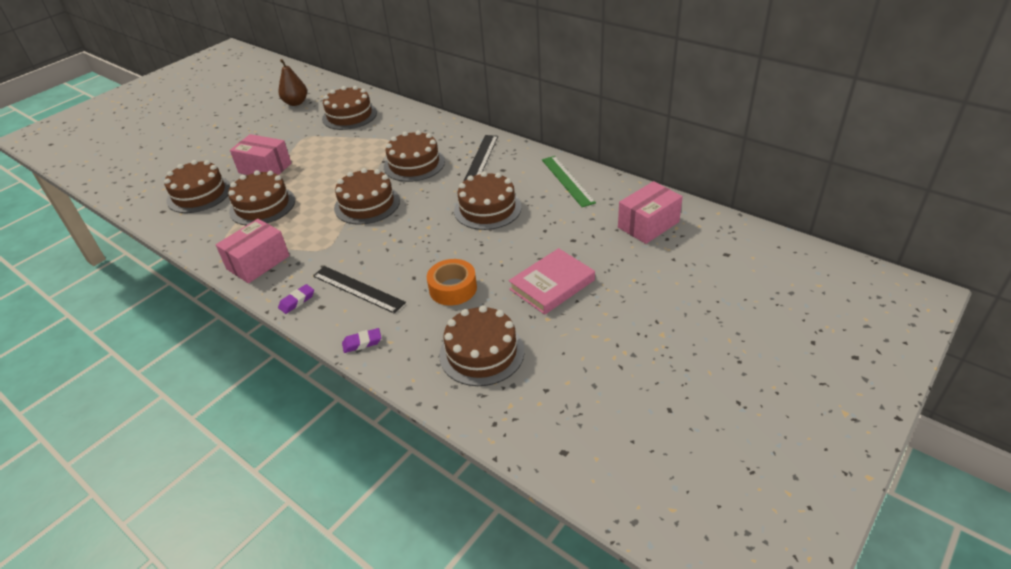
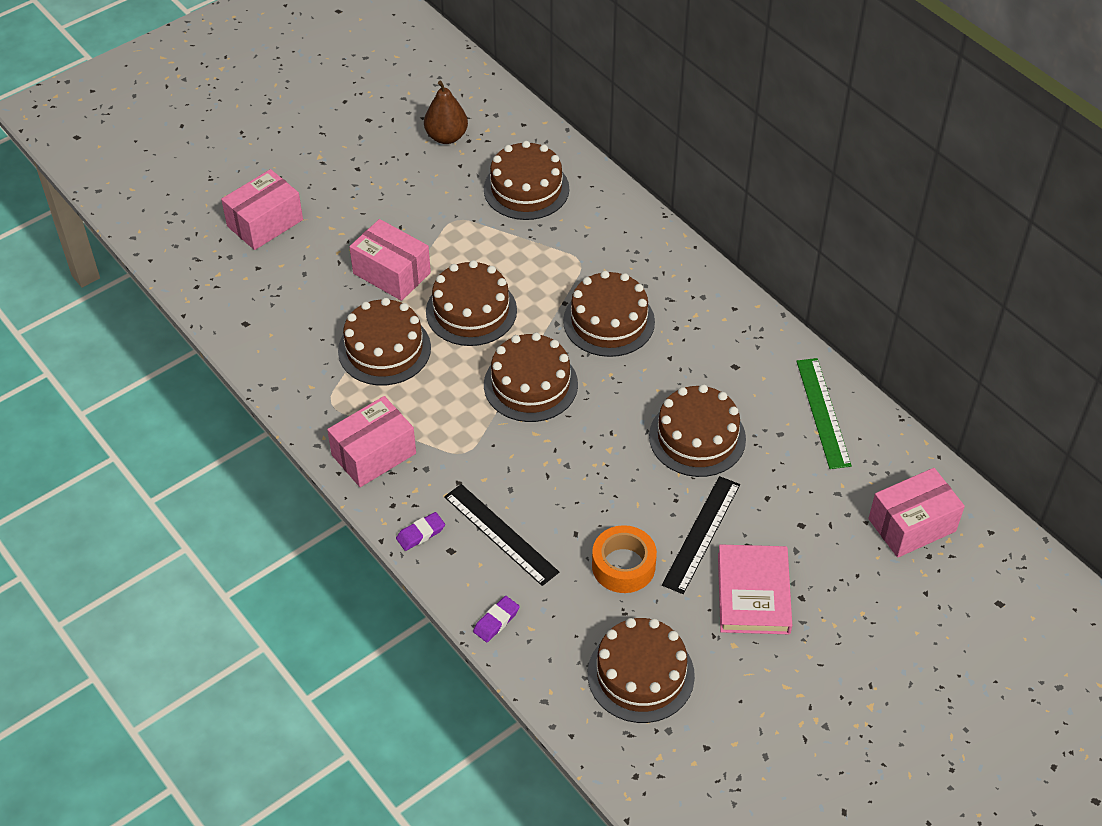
camera: 10 degrees right, 10 degrees up
brown cake [164,160,230,213] -> brown cake moved to [426,260,517,346]
purple eraser [342,328,381,353] -> purple eraser turned 45 degrees counterclockwise [473,596,520,642]
black ruler [463,135,498,182] -> black ruler moved to [662,476,740,594]
pink book [509,248,595,315] -> pink book turned 60 degrees counterclockwise [718,544,792,634]
none -> pink box [221,169,303,250]

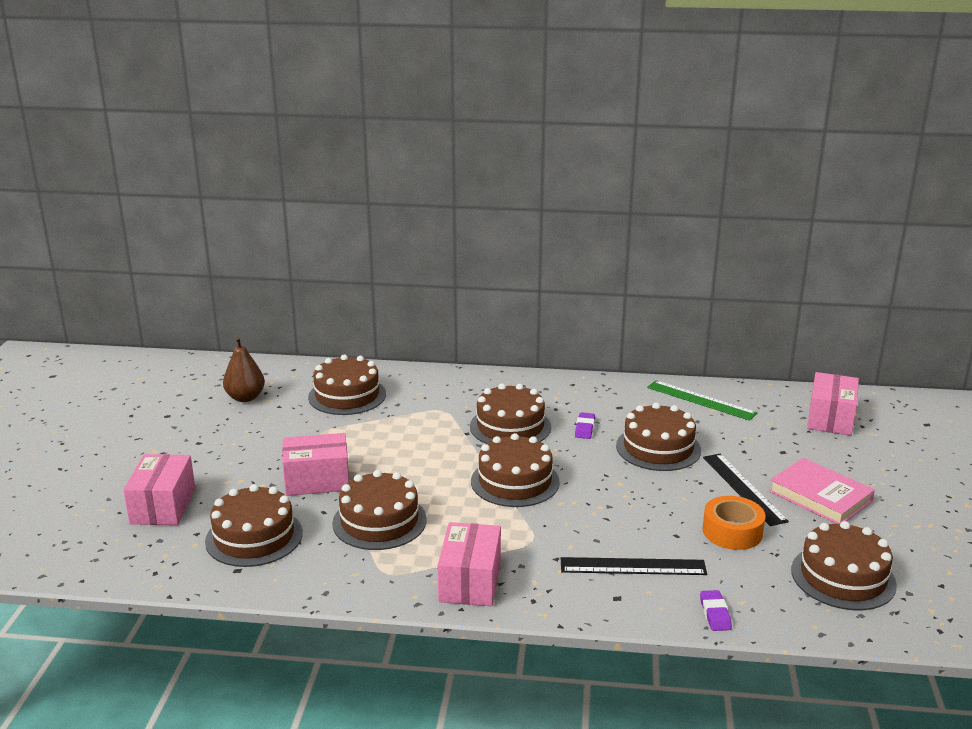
camera: 45 degrees left, 25 degrees down
purple eraser [396,512,445,551] -> purple eraser moved to [575,412,595,439]
brown cake [426,260,517,346] -> brown cake moved to [205,484,303,567]

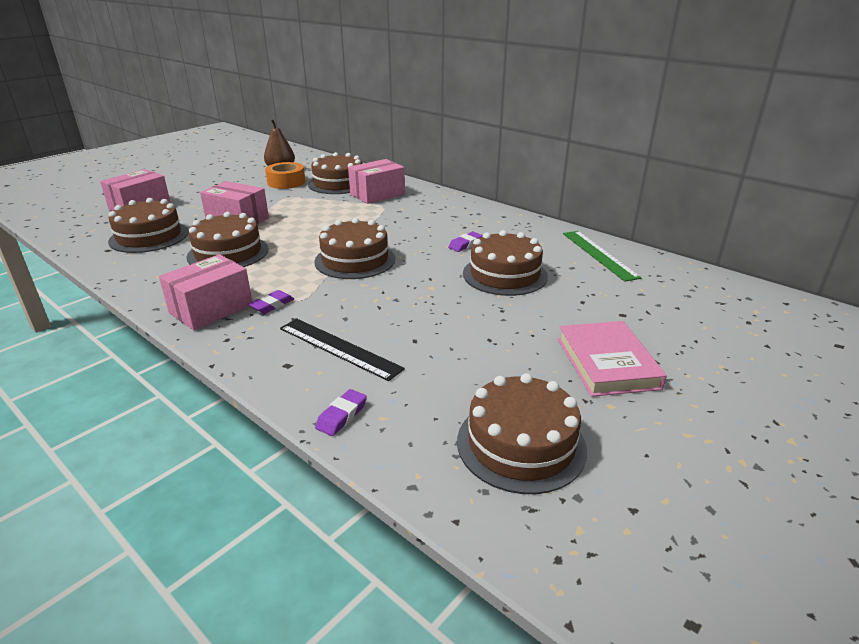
camera: 35 degrees right, 5 degrees up
brown cake [470,384,551,444] -> none
black ruler [703,454,789,526] -> none
orange tape [703,496,766,550] -> orange tape moved to [265,162,305,189]
pink box [807,372,859,436] -> pink box moved to [348,159,405,204]
none -> purple eraser [248,290,294,314]

